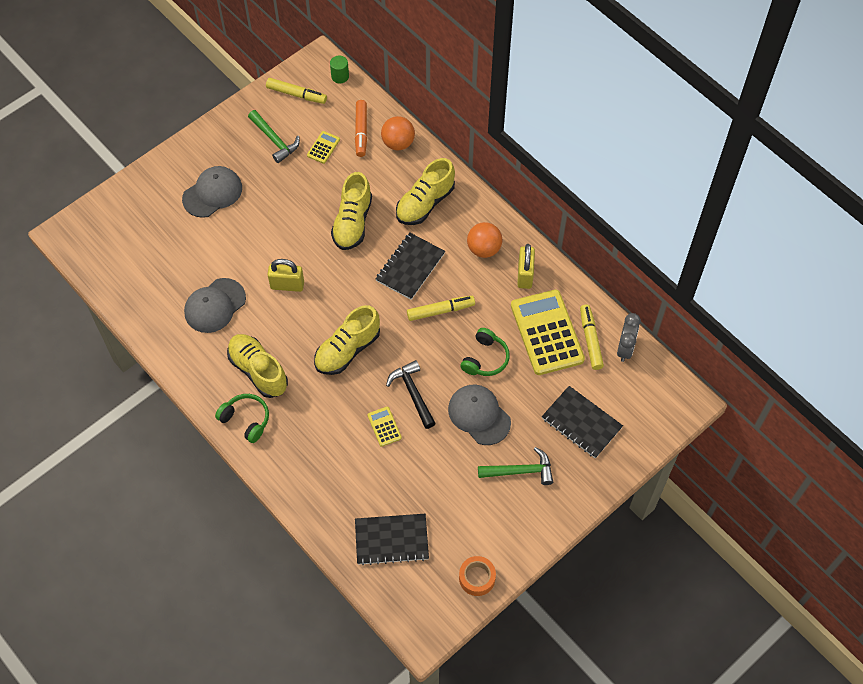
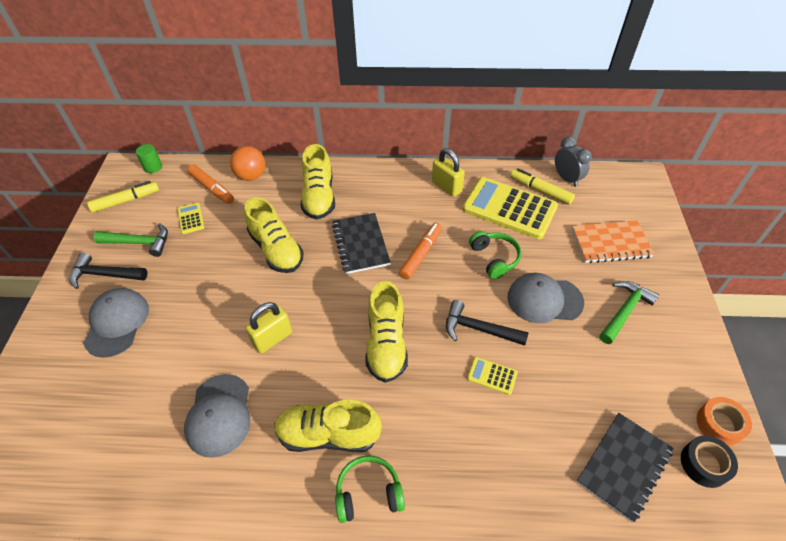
camera: 45 degrees left, 10 degrees down
yellow marker [407,296,475,321] -> orange marker [399,223,442,280]
orange ball [467,222,502,258] -> none
black notebook [542,386,623,458] -> orange notebook [572,220,654,263]
none -> black hammer [69,253,147,289]
none -> black tape [681,435,738,488]

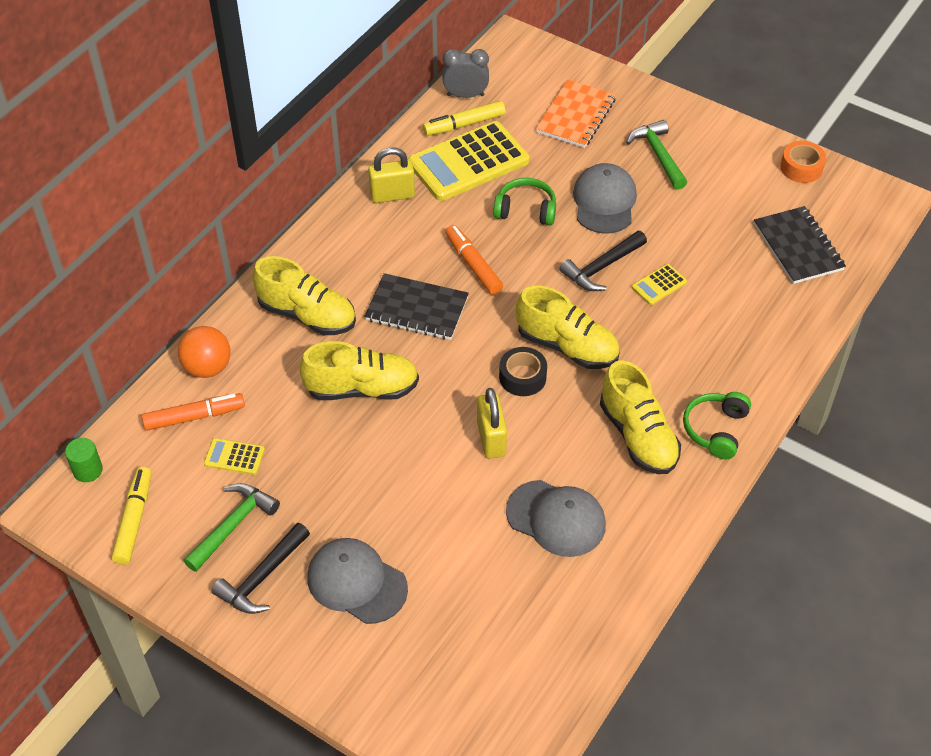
camera: 60 degrees left, 0 degrees up
yellow shoe [274,400,382,452] -> yellow shoe turned 60 degrees counterclockwise [600,360,681,474]
grey cap [507,273,584,323] -> grey cap turned 150 degrees clockwise [573,163,637,234]
black tape [681,435,738,488] -> black tape moved to [499,347,547,396]

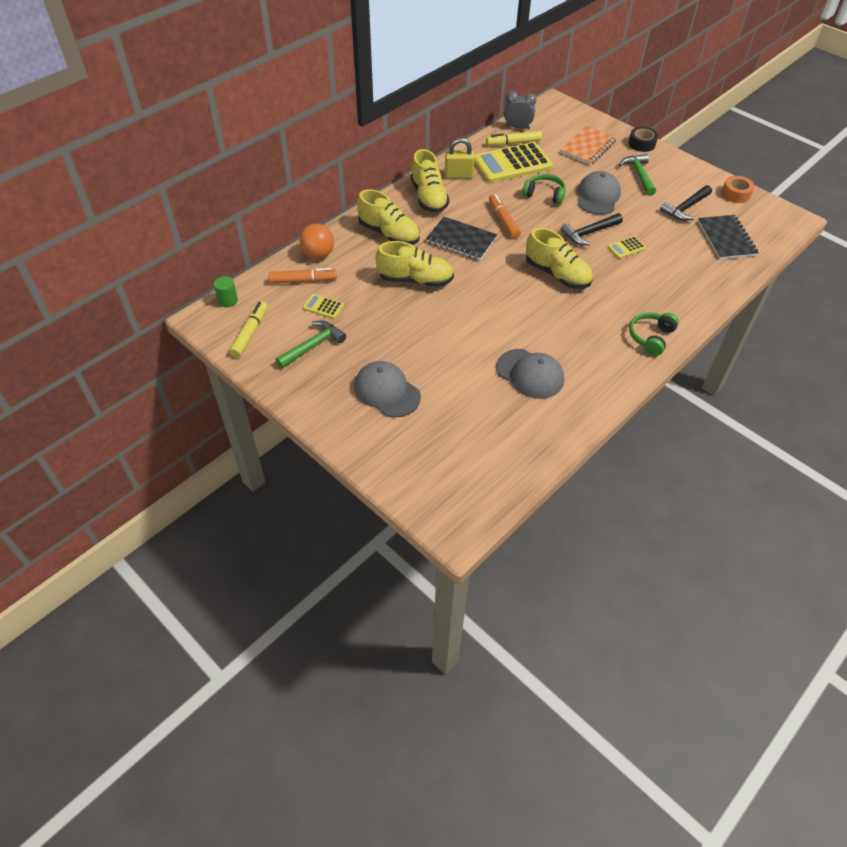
camera: 10 degrees right, 0 degrees up
black hammer [212,523,310,614] -> black hammer moved to [660,185,712,221]
yellow padlock [477,388,507,459] -> none
black tape [499,347,547,396] -> black tape moved to [628,127,658,152]
yellow shoe [600,360,681,474] -> yellow shoe moved to [411,149,449,213]

